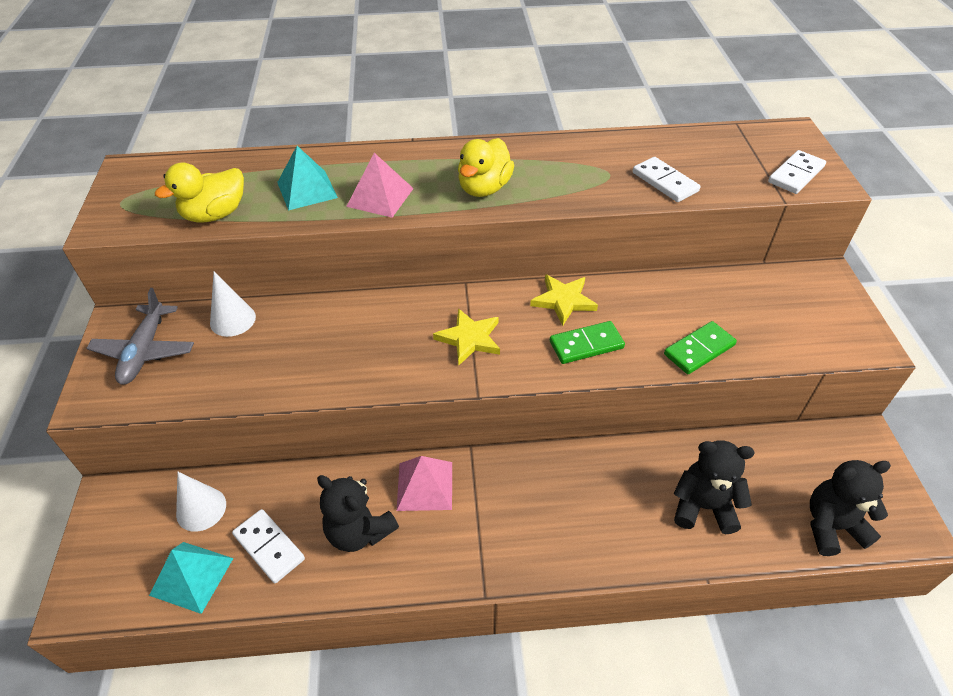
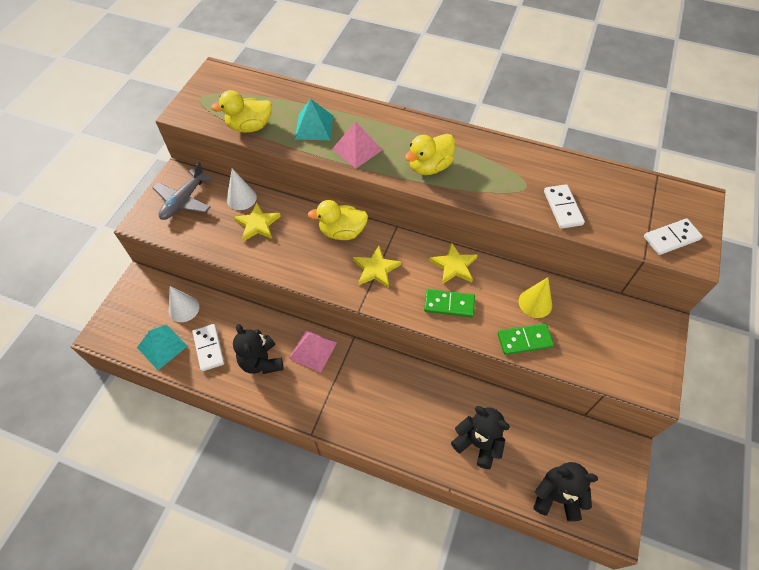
camera: 25 degrees right, 10 degrees up
none -> yellow star [234,202,281,242]
none -> yellow duck [308,200,368,240]
none -> yellow cone [519,277,552,318]

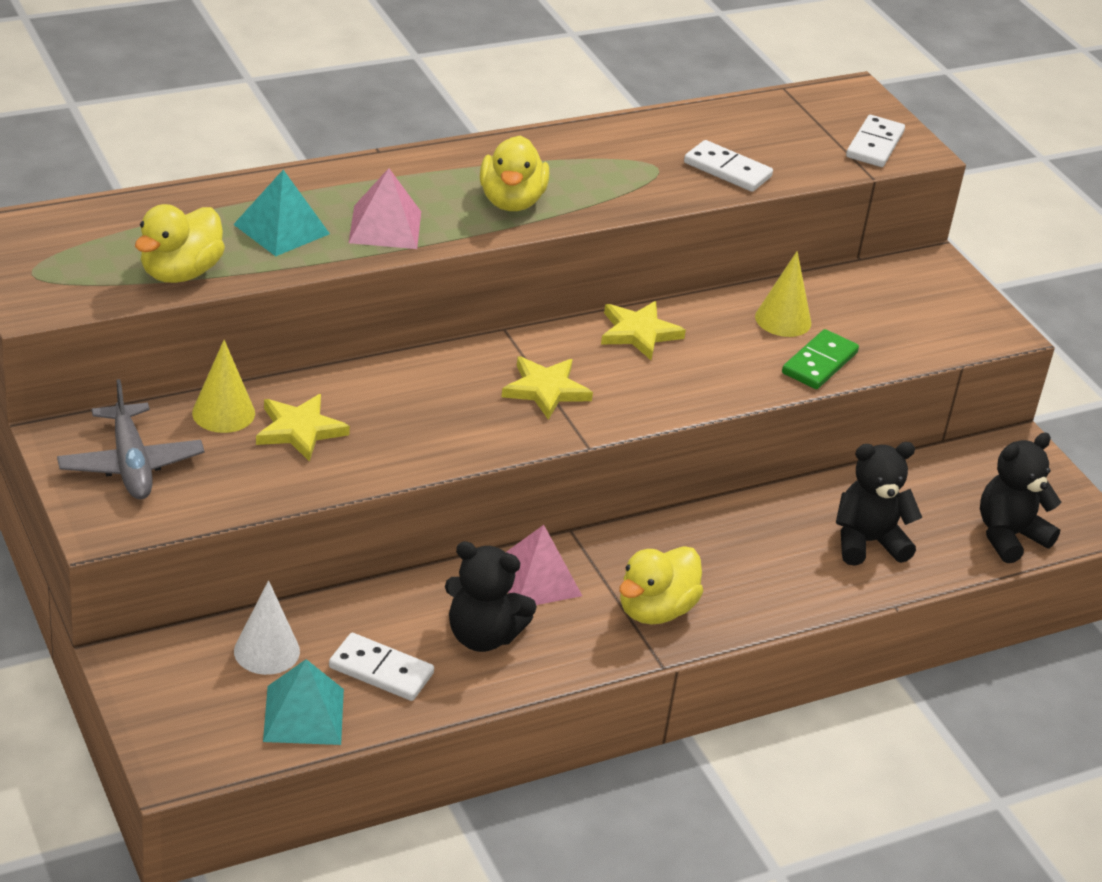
camera: 50 degrees left, 20 degrees down
white cone [227,168,257,210] -> yellow cone [192,340,255,433]
yellow duck [308,200,368,240] -> yellow duck moved to [619,546,703,625]
green domino [424,289,475,317] -> none

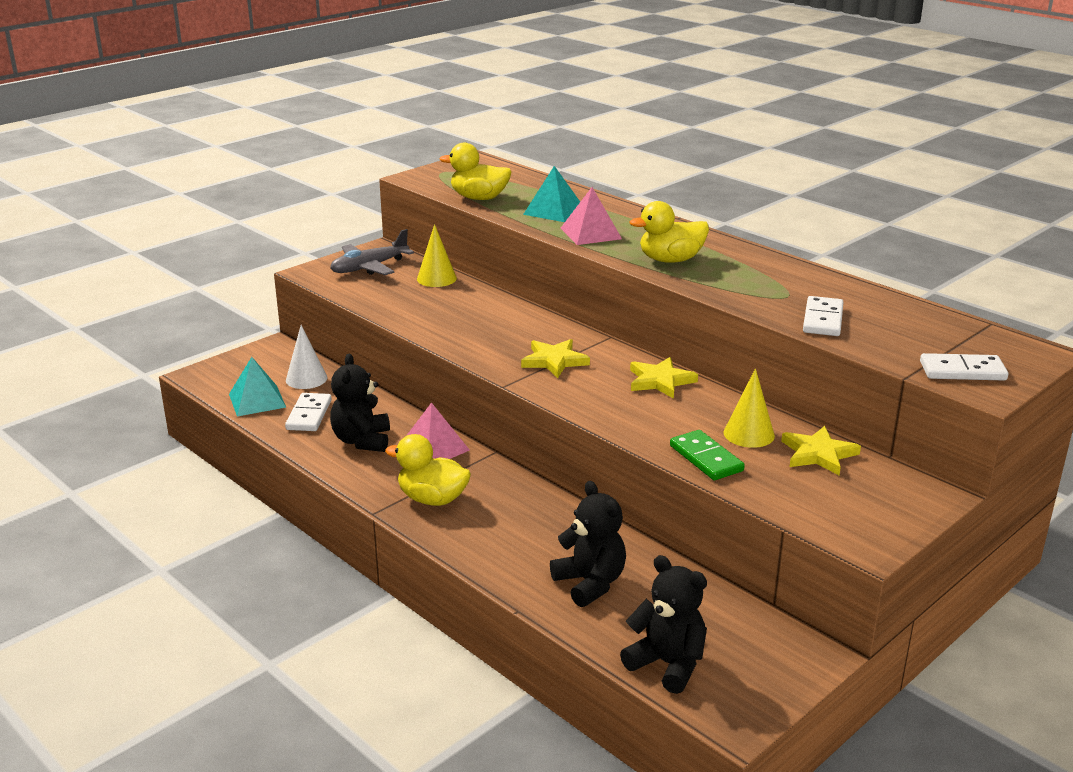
camera: 75 degrees right, 10 degrees down
yellow star [256,394,350,462] -> yellow star moved to [781,426,861,475]
green domino [782,329,859,389] -> green domino turned 45 degrees clockwise [670,430,745,480]

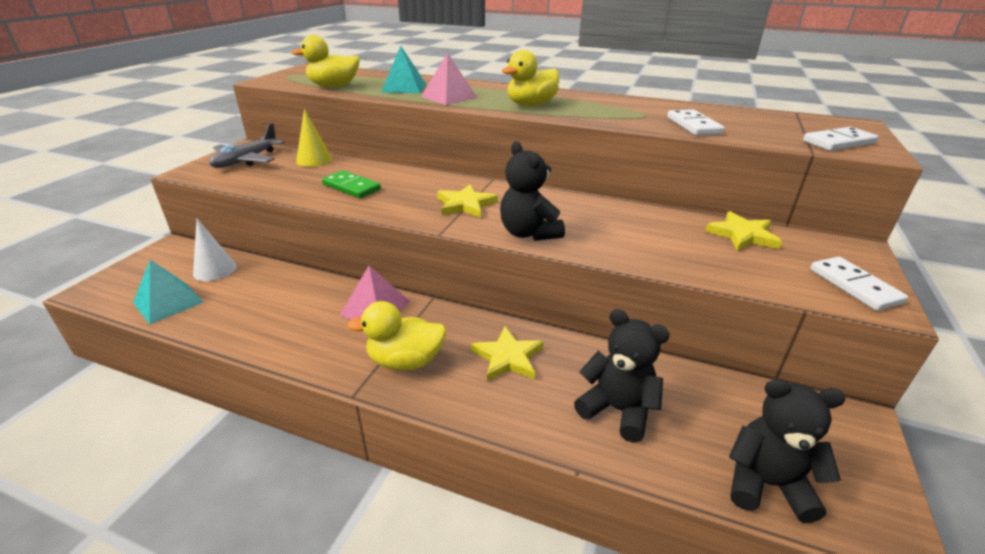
camera: 25 degrees left, 5 degrees up
white domino [285,393,332,431] -> white domino moved to [810,257,908,311]
black teddy bear [330,354,390,452] -> black teddy bear moved to [500,141,565,241]
yellow star [630,357,698,399] -> yellow star moved to [470,327,544,381]
green domino [670,430,745,480] -> green domino moved to [322,170,381,198]
yellow cone [724,369,775,448] -> none

